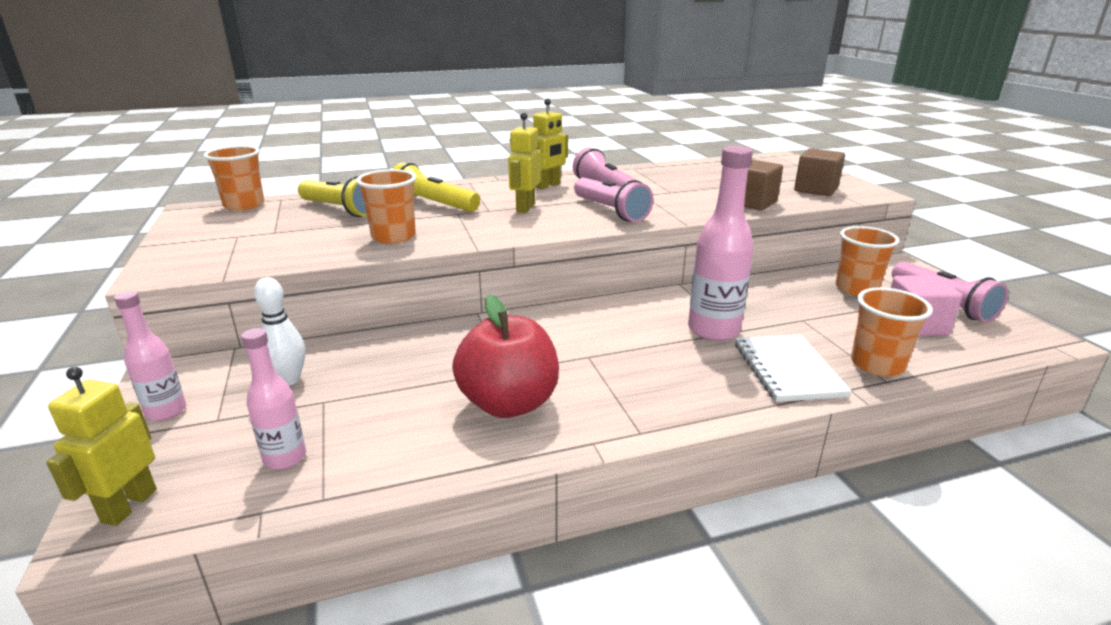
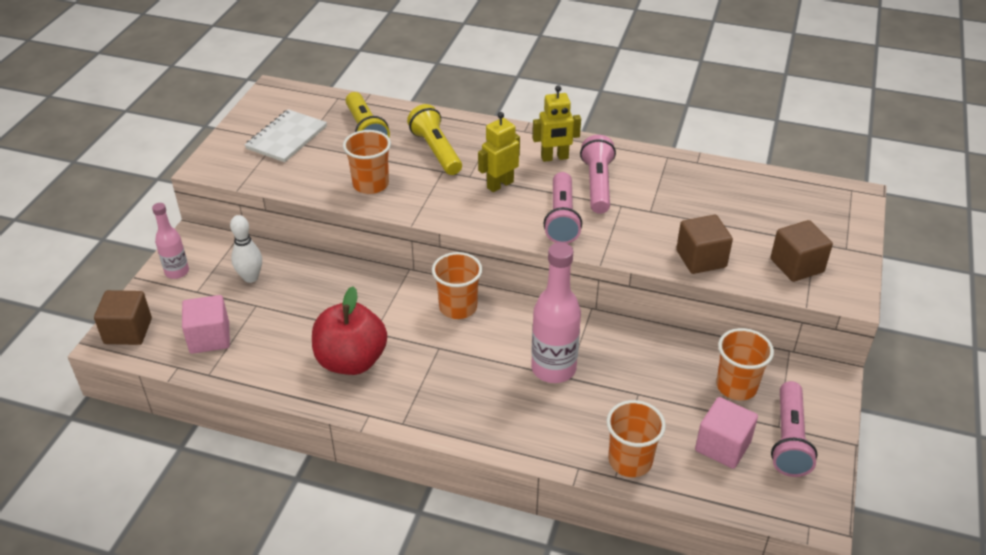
camera: 35 degrees right, 15 degrees up
yellow robot [46,367,157,526] -> brown cube [94,290,152,345]
orange cup [203,146,264,211] -> orange cup moved to [432,252,482,319]
pink bottle [241,328,306,470] -> pink cube [182,295,230,354]
white notebook [735,334,852,402] -> white notebook moved to [245,109,327,162]

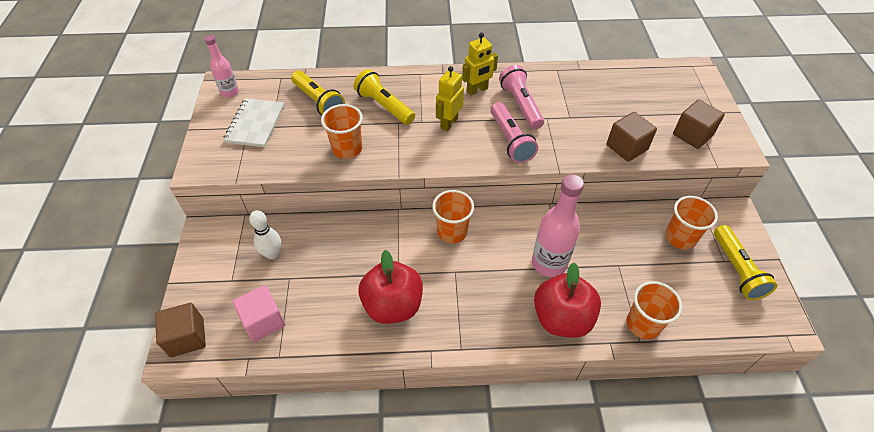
camera: 20 degrees left, 10 degrees up
pink bottle [152,203,189,279] -> pink bottle moved to [204,35,239,98]
pink cube [695,397,758,469] -> none
pink flashlight [771,381,817,477] -> yellow flashlight [714,225,778,300]
none -> red apple [534,263,601,338]

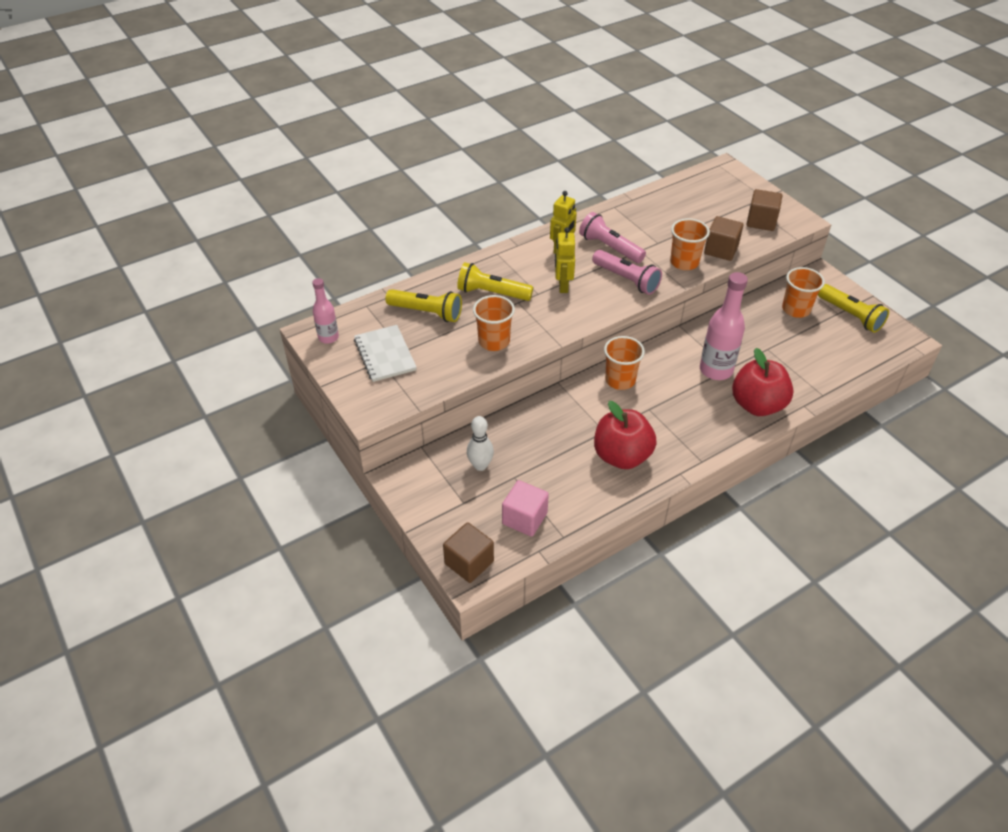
camera: 30 degrees left, 5 degrees down
orange cup [626,281,683,339] -> orange cup moved to [670,218,710,270]

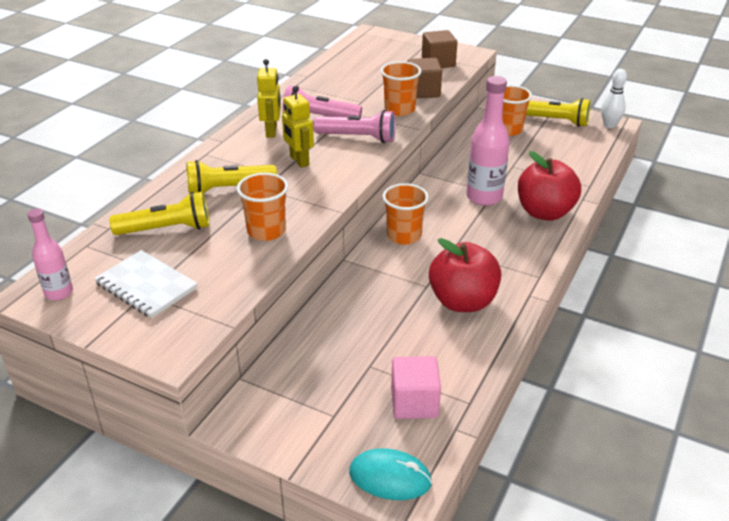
camera: 30 degrees left, 10 degrees down
brown cube [443,522,494,583] -> turquoise mouse [349,449,432,500]
white bowling pin [467,416,494,471] -> white bowling pin moved to [601,69,627,128]

